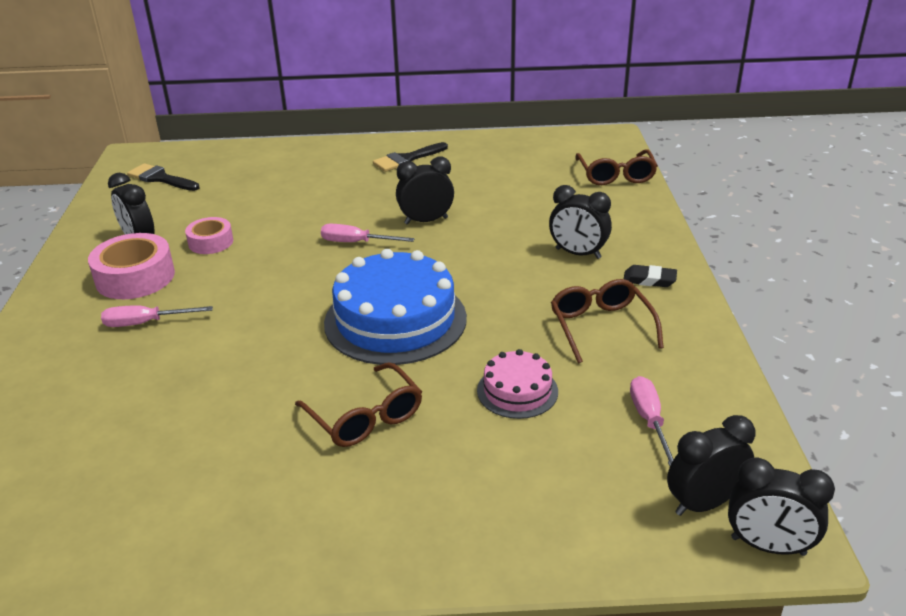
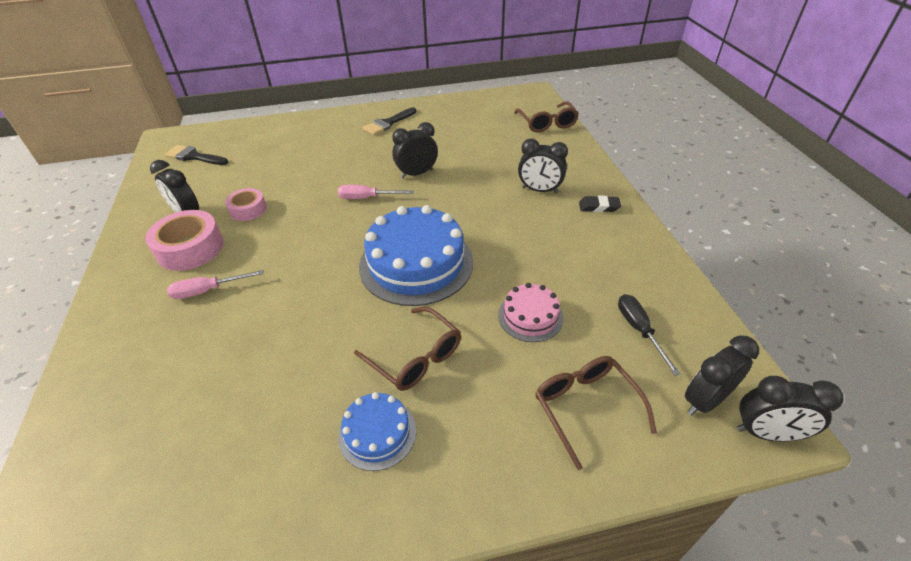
camera: 10 degrees left, 10 degrees up
brown glasses [551,279,664,364] -> brown glasses moved to [535,356,657,470]
pink screwdriver [630,376,674,466] -> black screwdriver [618,294,681,376]
none -> blue cake [338,392,416,471]

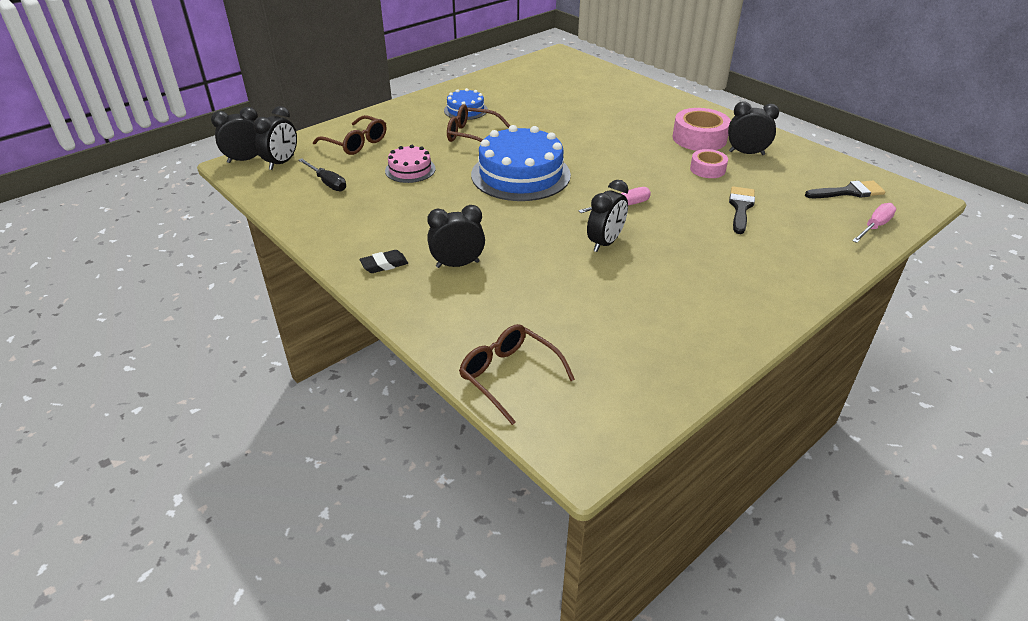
camera: 150 degrees right, 5 degrees down
pink screwdriver [167,270,264,299] -> pink screwdriver moved to [852,203,896,243]
black brush [363,107,417,135] -> black brush moved to [729,186,755,234]

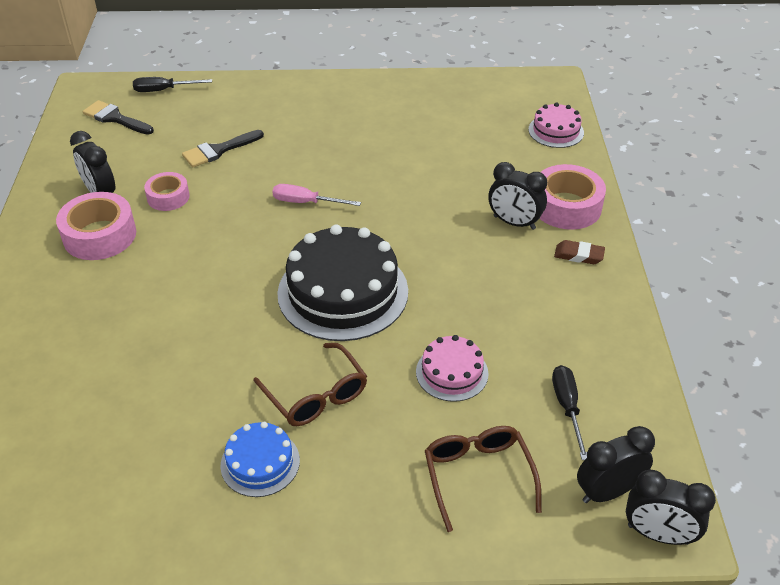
camera: 140 degrees left, 5 degrees up
black eraser [360,250,408,273] -> brown eraser [554,240,605,264]
brown glasses [459,324,575,425] -> pink cake [528,103,584,148]
blue cake [471,125,571,201] -> black cake [277,224,408,341]
black clock [587,180,629,252] -> none
pink screwdriver [852,203,896,243] -> black screwdriver [133,77,212,92]
none -> pink tape [539,164,606,230]

